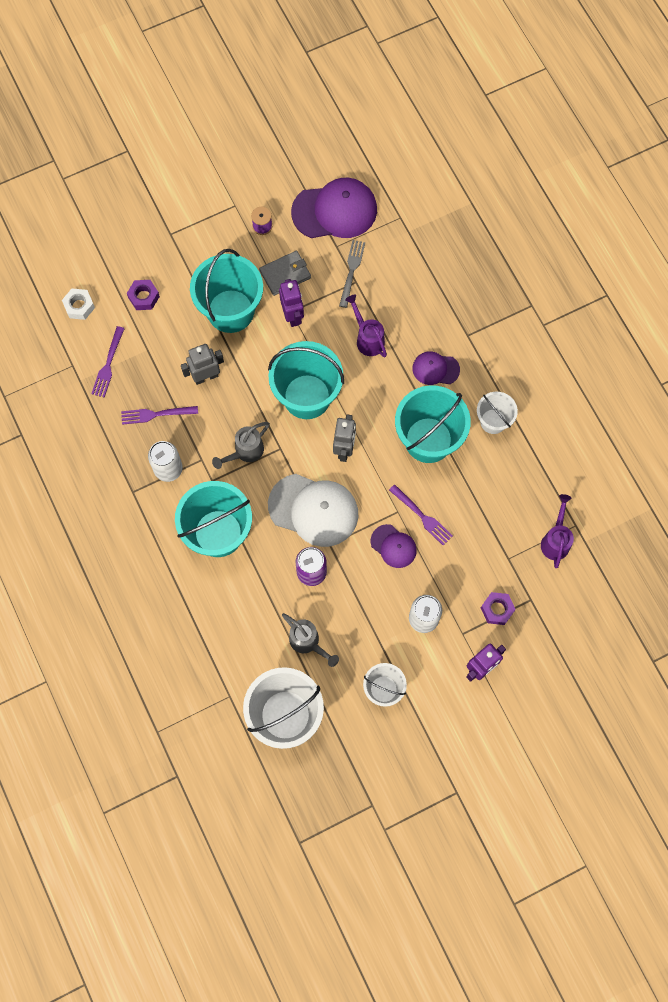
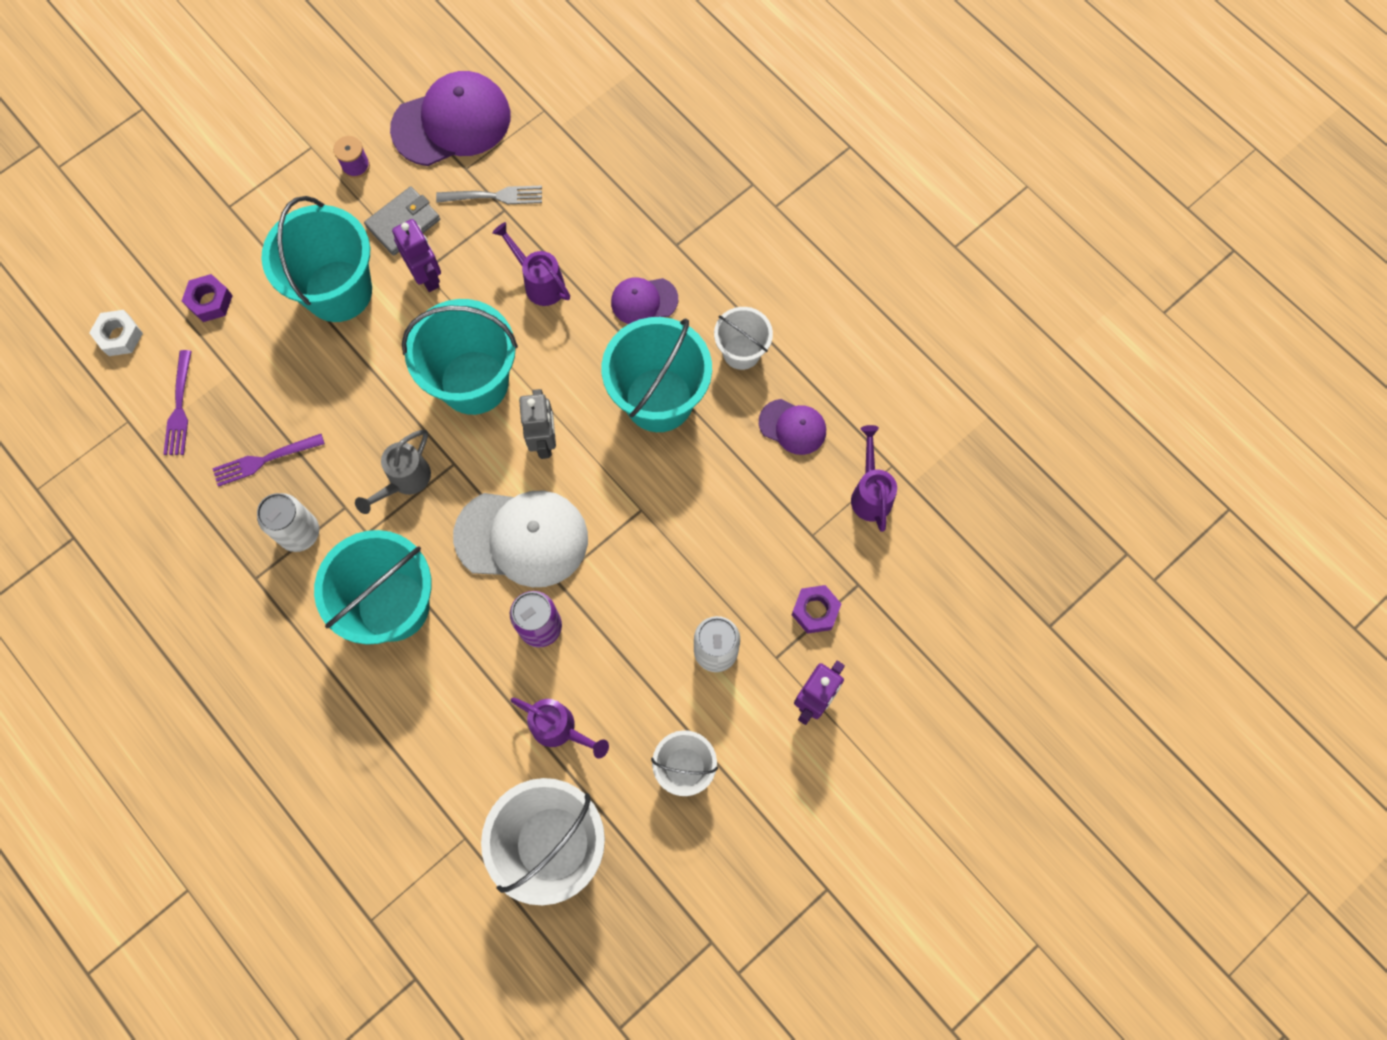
camera: 15 degrees left, 0 degrees up
grey robot [181,344,224,385] -> none
grey watering can [282,613,339,667] -> purple watering can [511,698,609,758]
grey fork [339,240,365,308] -> grey fork turned 90 degrees clockwise [436,186,542,204]
purple cap [371,524,417,568] -> purple cap moved to [759,399,826,455]
purple fork [389,484,453,545] -> none

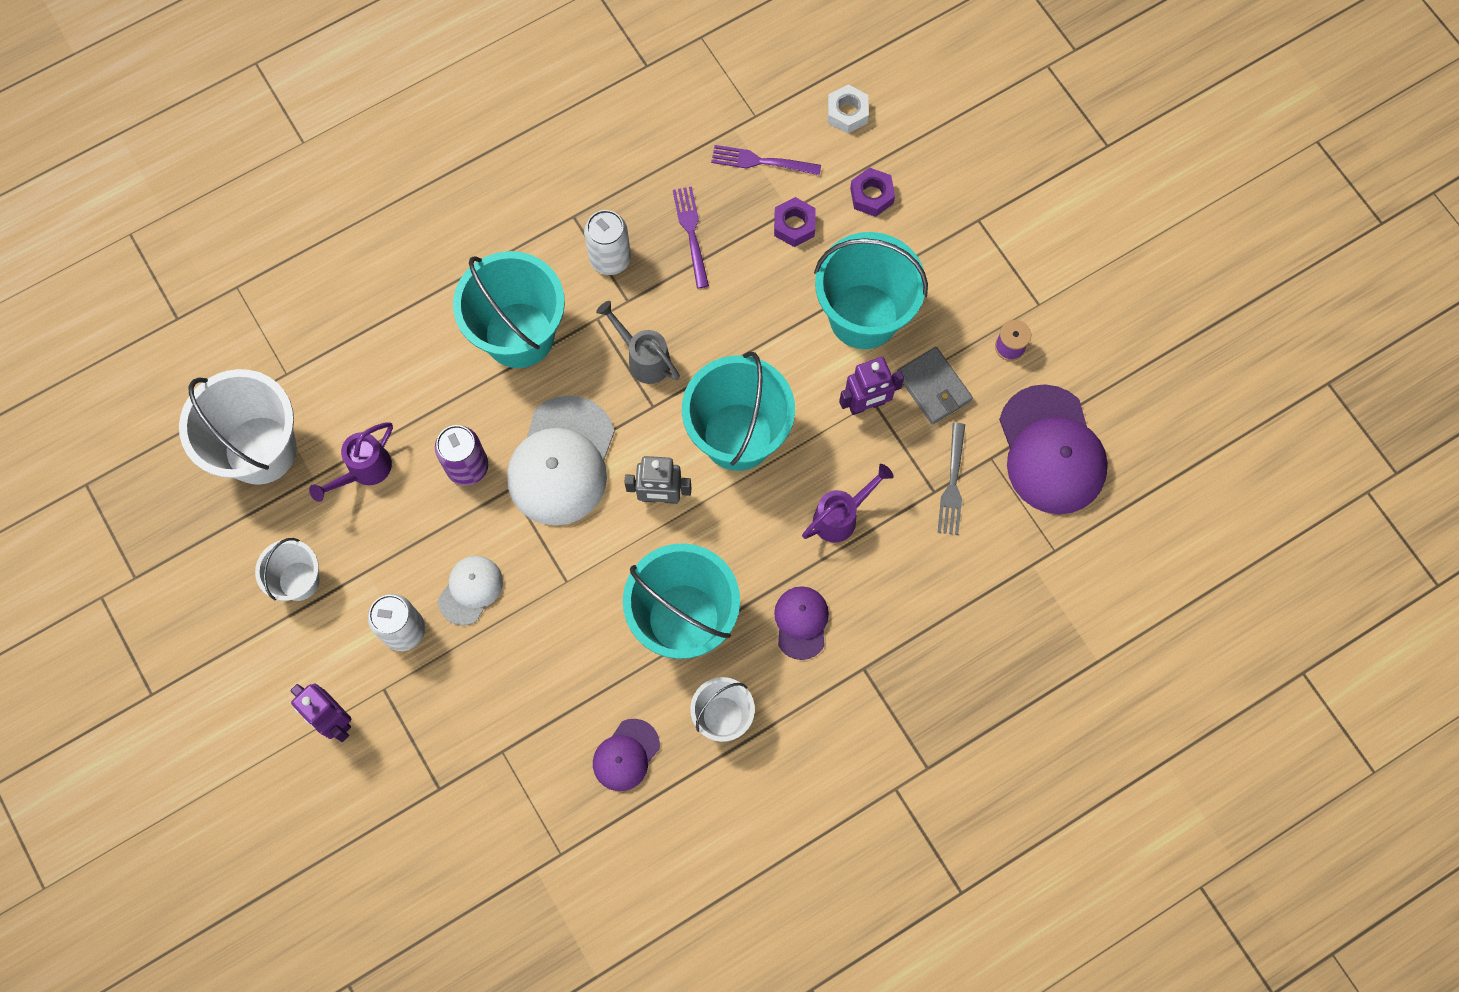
camera: 100 degrees right, 0 degrees up
purple nut [792,585,841,634] -> purple nut moved to [774,197,816,247]
purple watering can [851,425,897,532] -> none
none -> white cap [438,556,503,625]

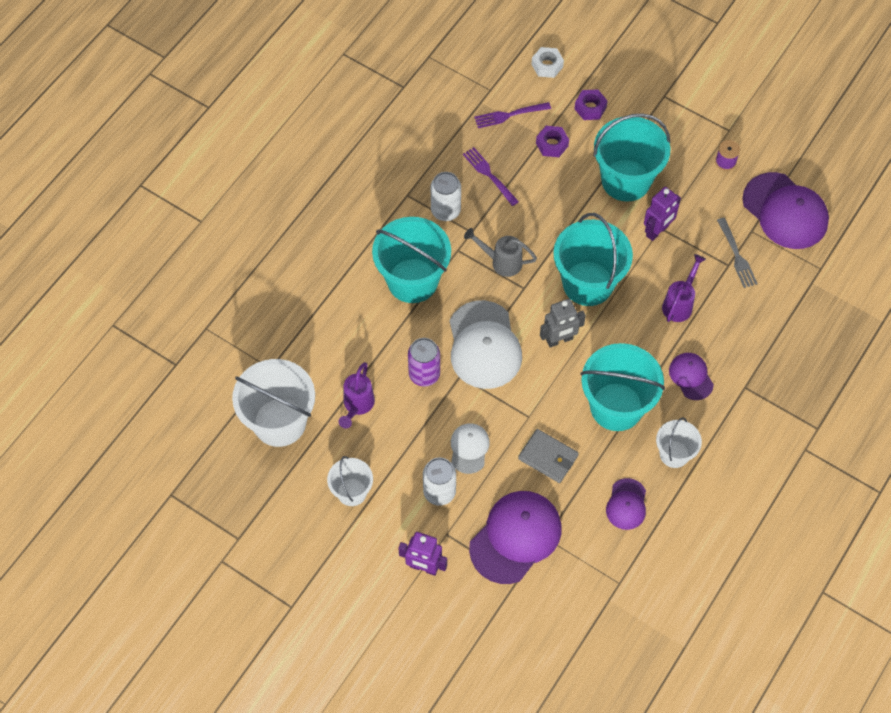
camera: 25 degrees left, 10 degrees down
grey wallet [897,347,973,425] -> grey wallet moved to [518,429,579,483]
none -> purple cap [469,491,561,584]

